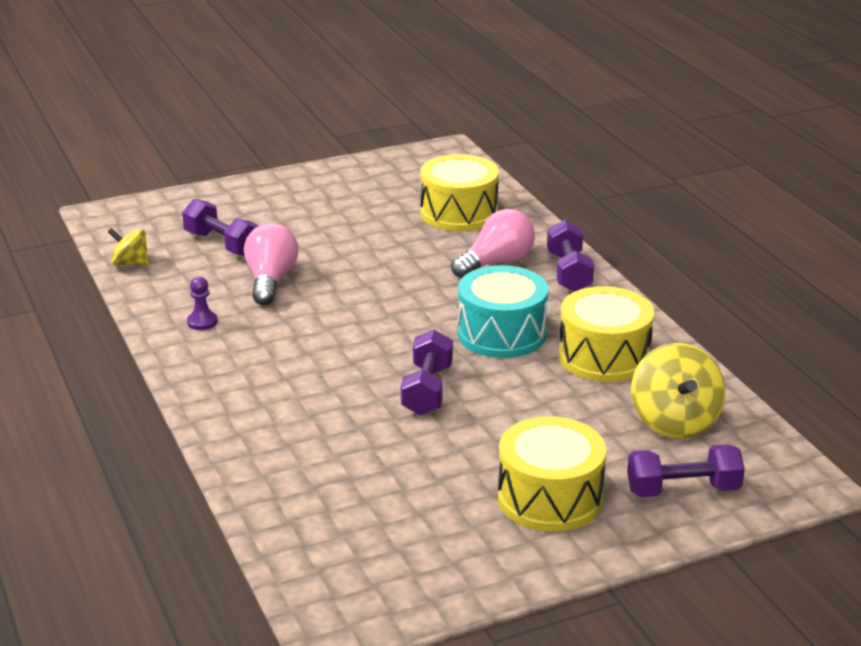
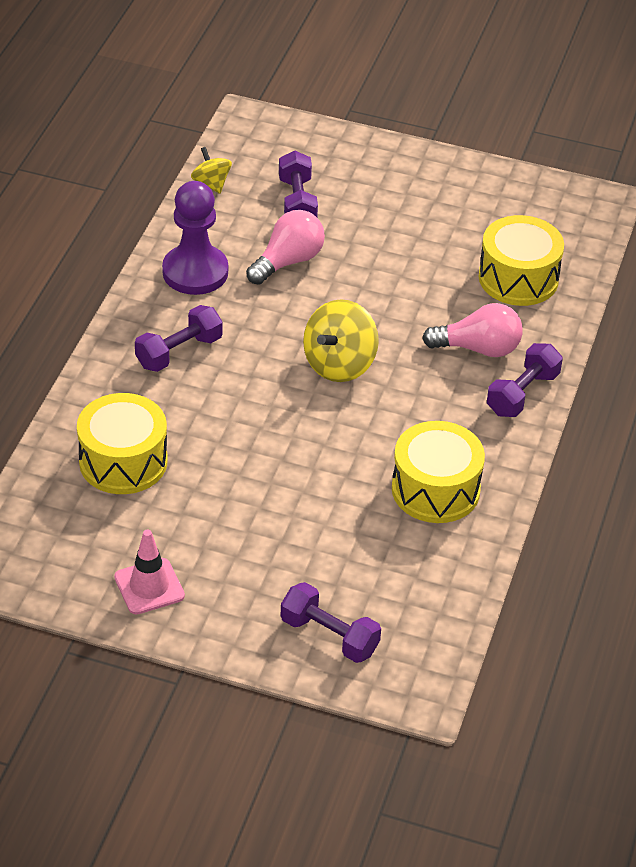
camera: 40 degrees right, 15 degrees up
purple pawn [187,276,218,330] -> purple pawn [162,181,228,295], size x2.38
purple dumbbell [401,330,453,416] -> purple dumbbell moved to [135,305,223,372]
turquoise drum [457,265,549,358] -> none
yellow drum [498,416,606,532] -> yellow drum moved to [77,393,168,494]
yellow spinning top [631,343,725,439] -> yellow spinning top moved to [303,299,379,382]
none -> pink traffic cone [114,529,185,615]

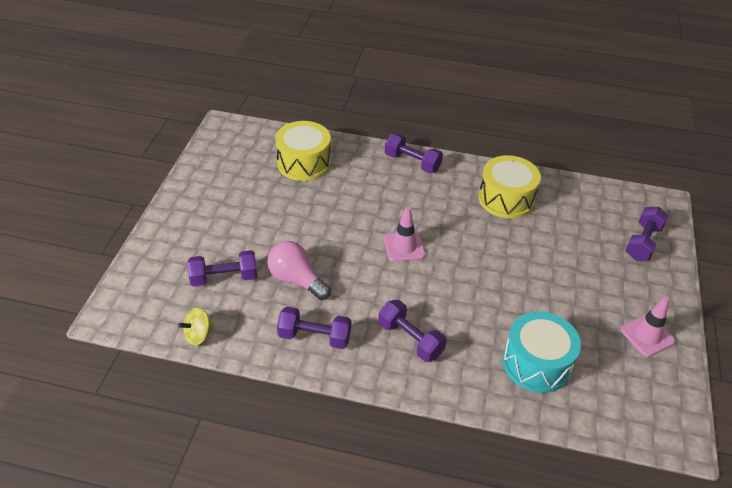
camera: 95 degrees left, 0 degrees up
yellow drum [77,393,168,494] -> turquoise drum [503,311,581,393]
purple pawn [162,181,228,295] -> purple dumbbell [277,306,351,349]
yellow spinning top [303,299,379,382] -> pink traffic cone [383,207,425,262]
pink light bulb [422,303,523,357] -> none

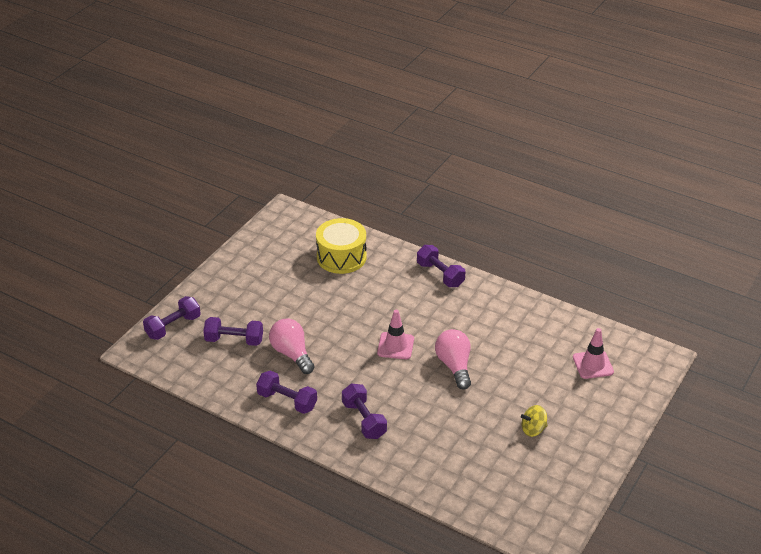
camera: 20 degrees right, 5 degrees down
yellow spinning top [178,307,214,346] -> yellow spinning top moved to [521,405,547,437]
yellow drum [478,155,541,219] -> none
turquoise drum [503,311,581,393] -> none
pink traffic cone [620,296,675,357] -> pink traffic cone moved to [573,328,614,379]
purple dumbbell [625,207,668,260] -> purple dumbbell moved to [143,296,201,340]
none -> pink light bulb [435,329,471,390]

